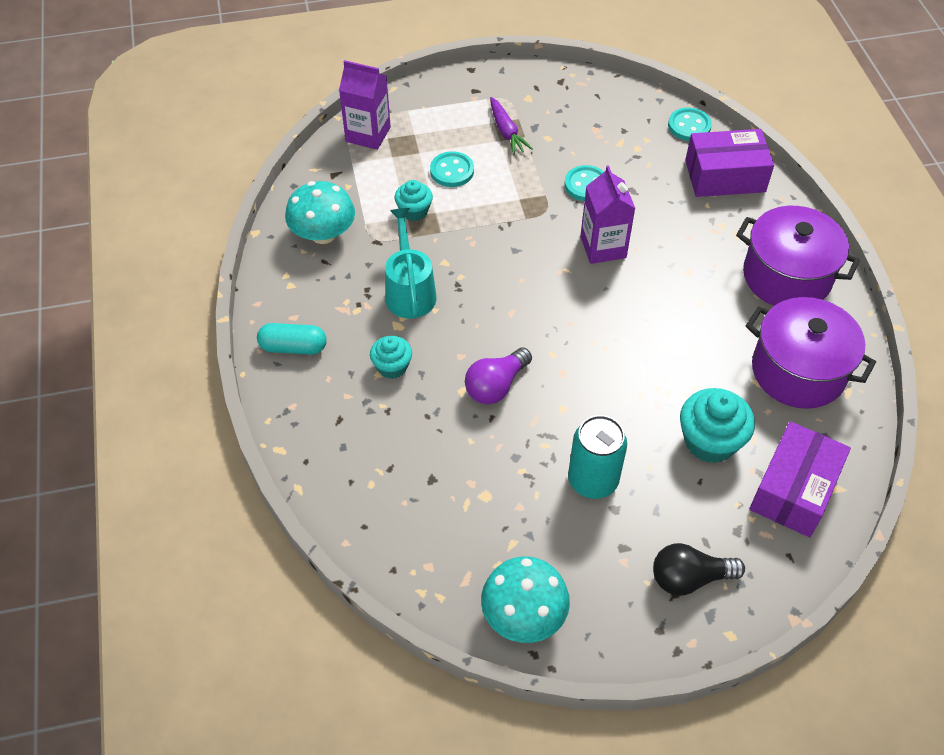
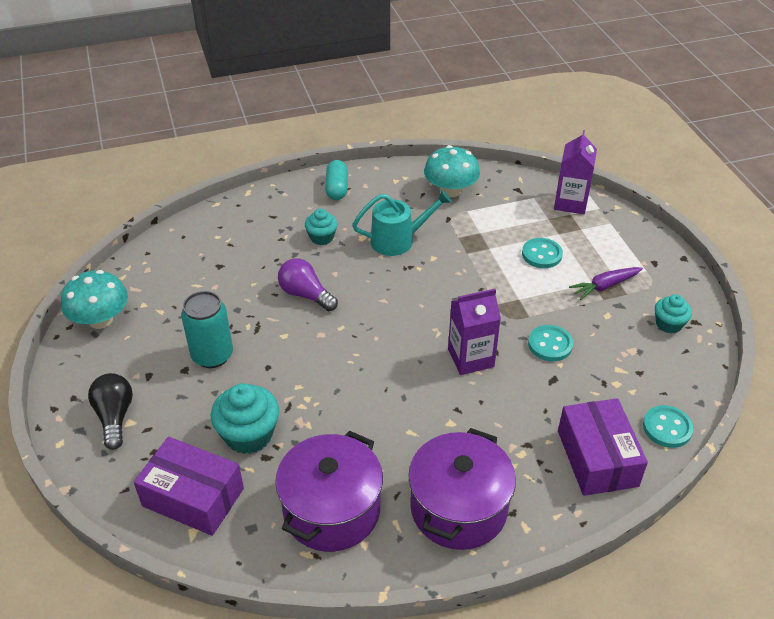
camera: 85 degrees right, 10 degrees down
turquoise cupcake [395,180,433,221] -> turquoise cupcake moved to [655,294,692,334]

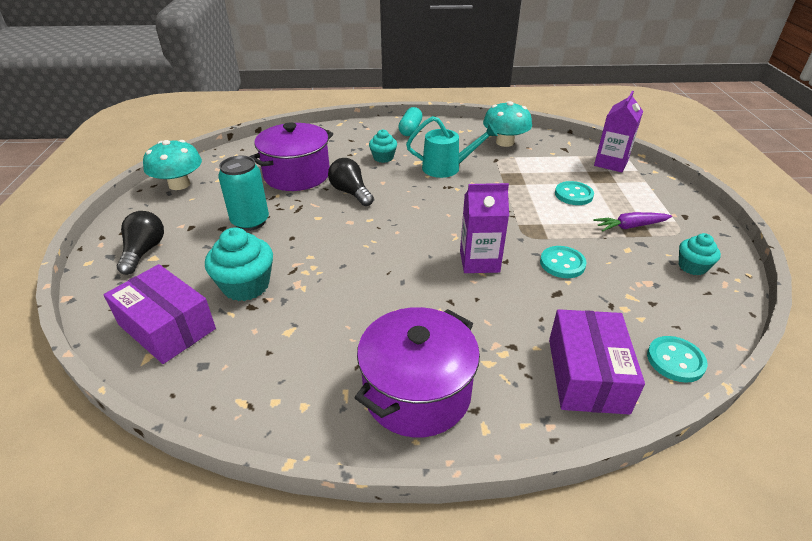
camera: 15 degrees right, 5 degrees down
purple pot [275,431,383,552] -> purple pot moved to [249,122,333,191]
purple light bulb [278,258,338,311] -> black light bulb [328,158,374,206]

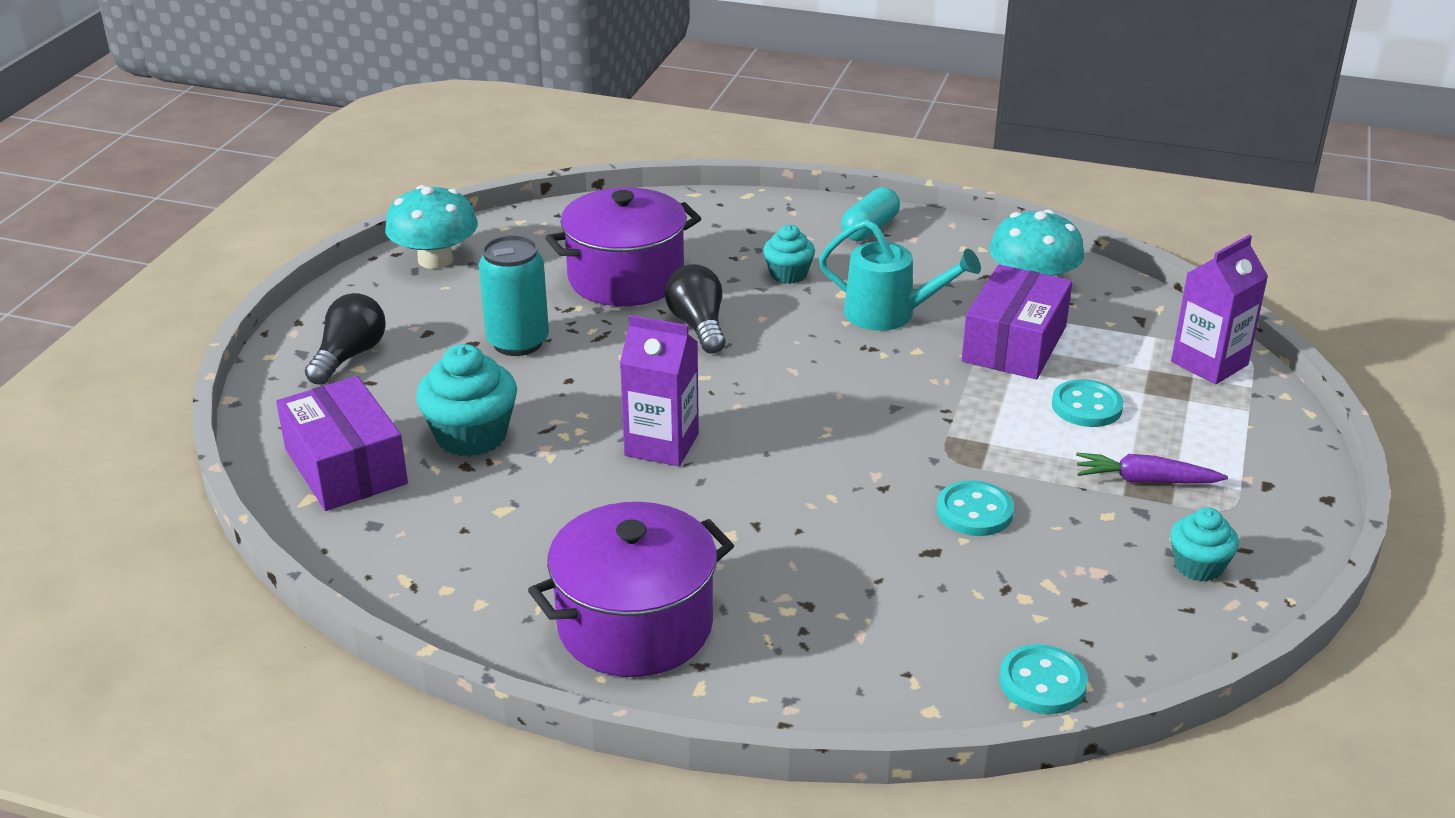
camera: 20 degrees right, 5 degrees down
purple carton [460,183,509,273] -> purple carton moved to [620,315,699,466]
purple box [549,309,645,415] -> purple box moved to [962,264,1072,379]

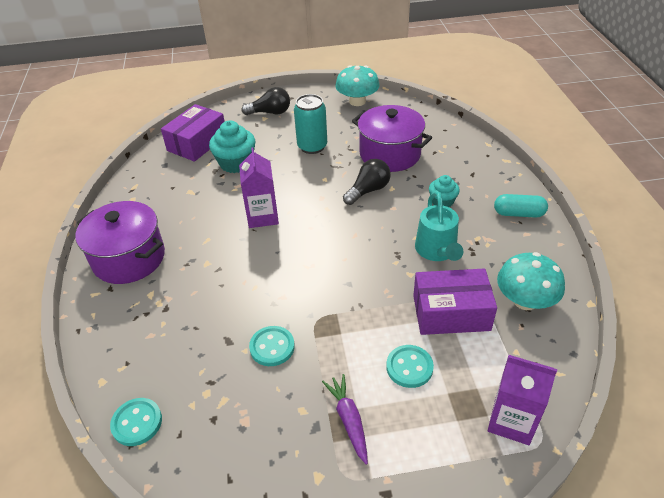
camera: 65 degrees right, 10 degrees up
turquoise cupcake [1170,508,1239,582] -> none

